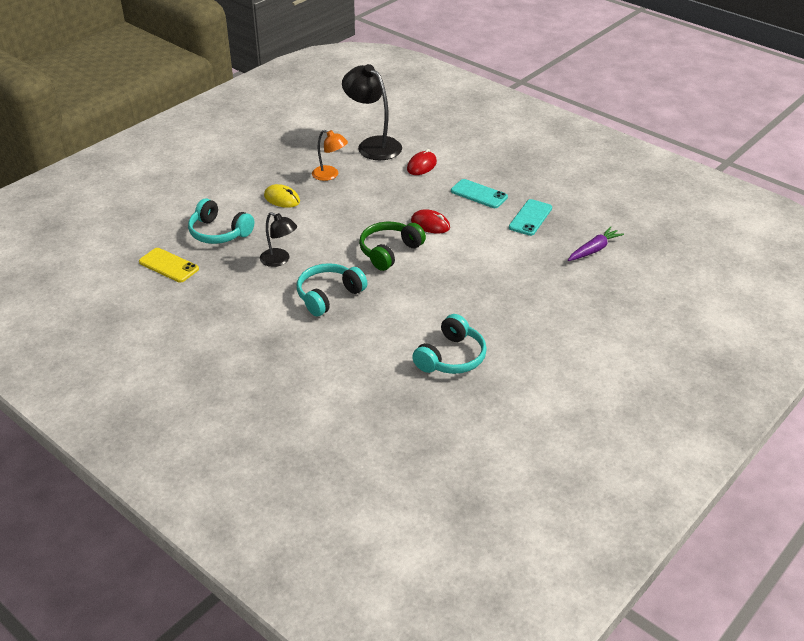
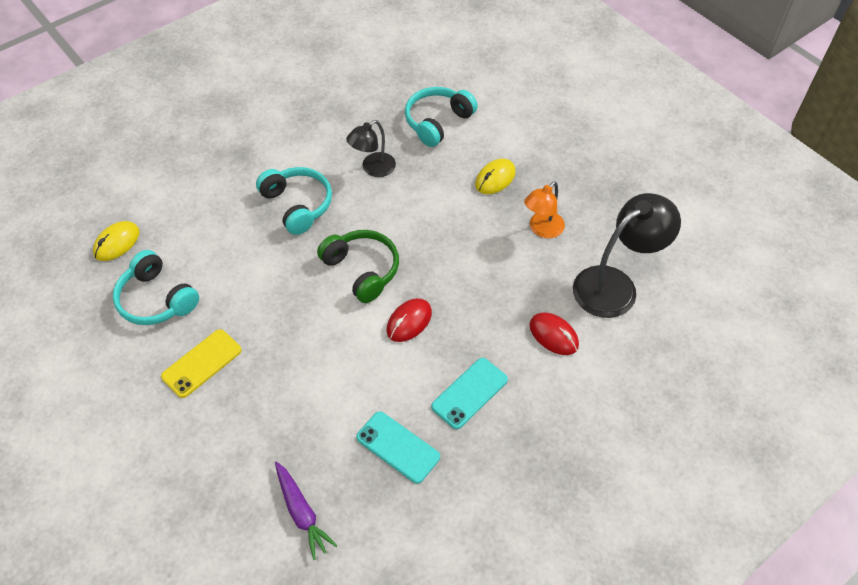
camera: 100 degrees right, 15 degrees up
yellow phone [139,248,199,282] -> yellow phone moved to [161,329,242,398]
none -> yellow mouse [93,221,140,261]

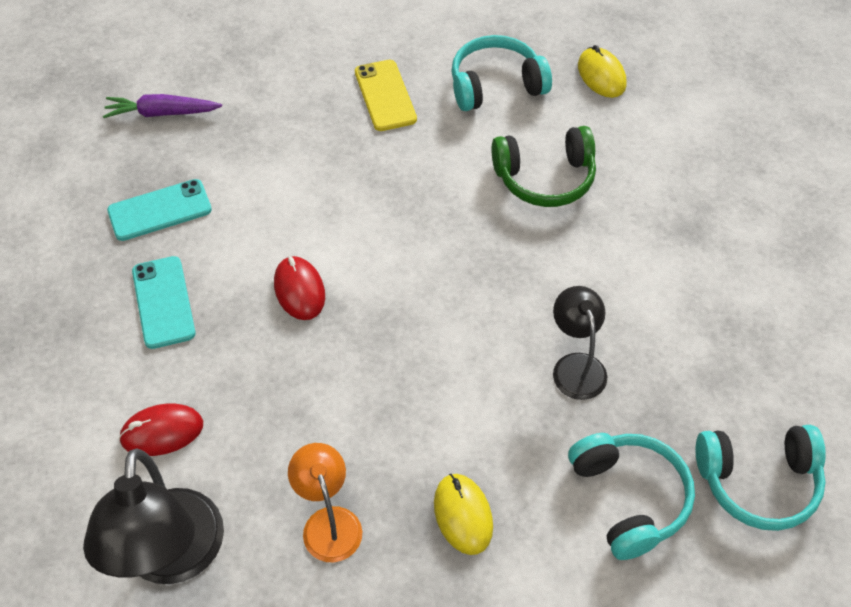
camera: 120 degrees right, 0 degrees up
turquoise headphones [256,167,332,235] -> turquoise headphones moved to [695,425,826,531]
green headphones [317,230,399,303] -> green headphones moved to [492,126,596,207]

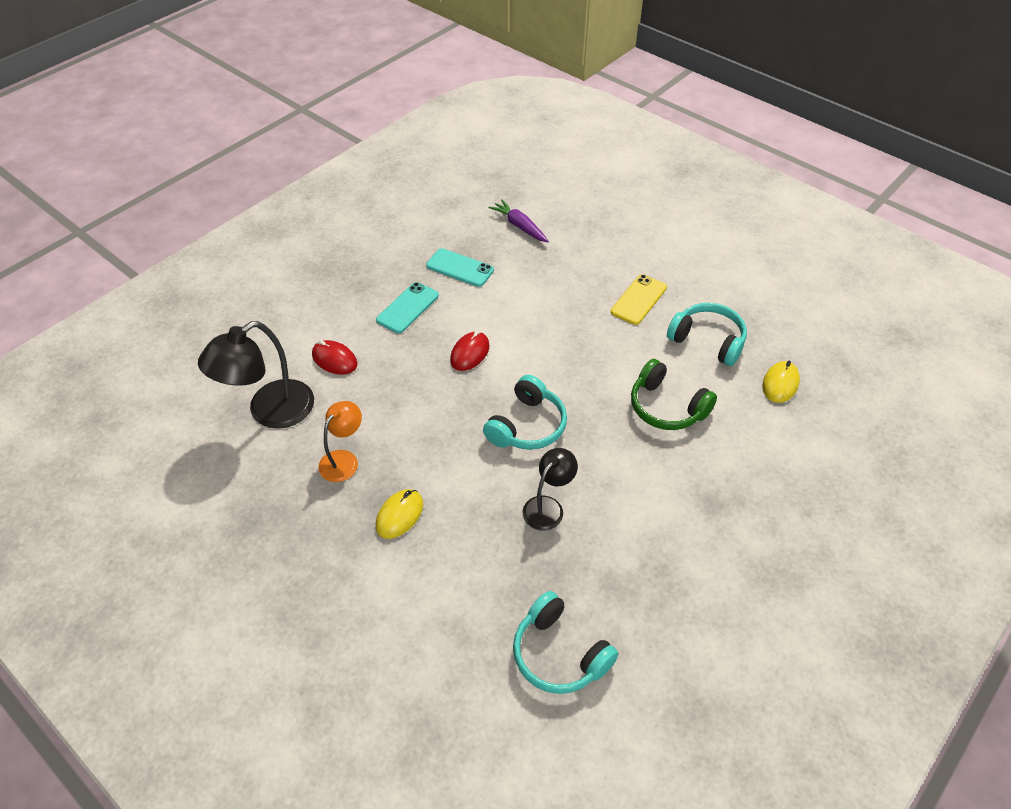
camera: 50 degrees right, 5 degrees down
turquoise headphones [568,433,695,560] -> turquoise headphones moved to [483,375,567,450]

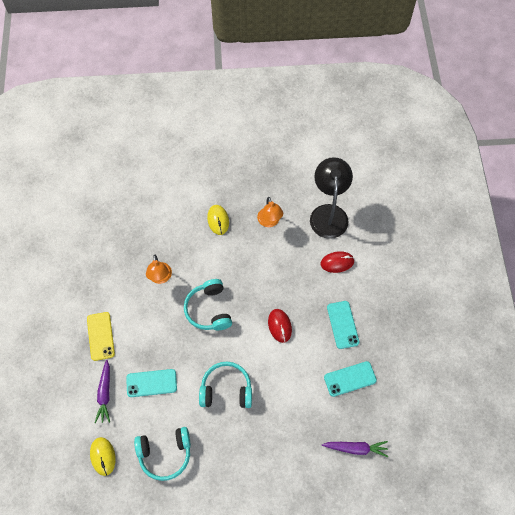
camera: 135 degrees right, 15 degrees up
turquoise headphones [513,591,618,694] -> turquoise headphones moved to [199,362,252,408]
black lamp [523,448,578,530] -> orange lamp [146,255,172,284]
yellow phone [611,274,667,325] -> yellow phone moved to [87,312,115,361]
green headphones [631,359,717,430] -> turquoise phone [126,369,177,397]
none -> purple carrot [95,359,110,423]

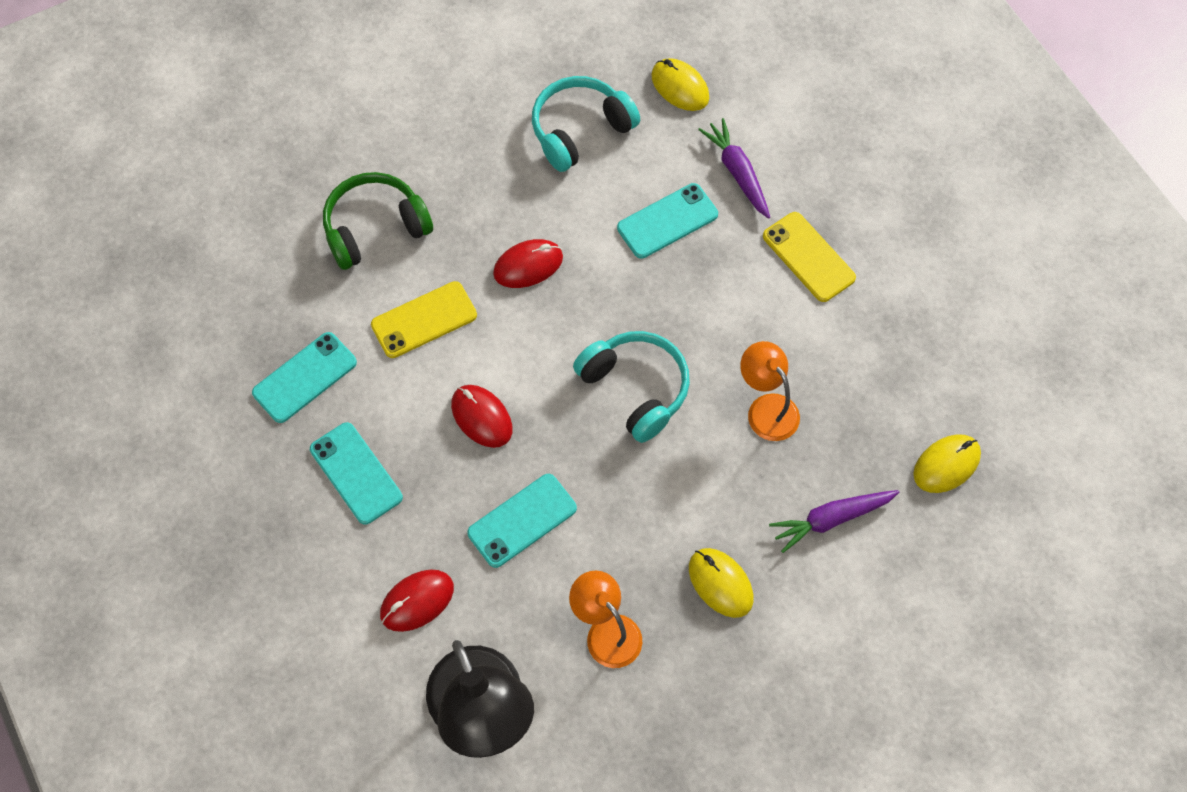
camera: 155 degrees right, 0 degrees up
turquoise headphones [199,362,252,408] -> red mouse [493,239,563,288]
purple carrot [322,441,388,457] -> purple carrot moved to [769,490,899,553]
none -> green headphones [323,172,433,270]
none -> yellow phone [371,281,477,358]
none -> turquoise phone [467,474,577,568]
none -> yellow mouse [913,434,981,493]

